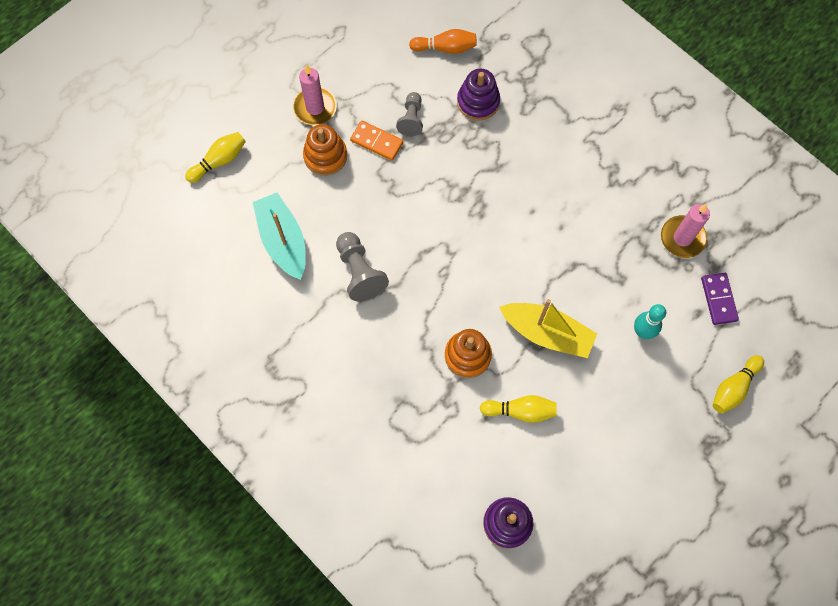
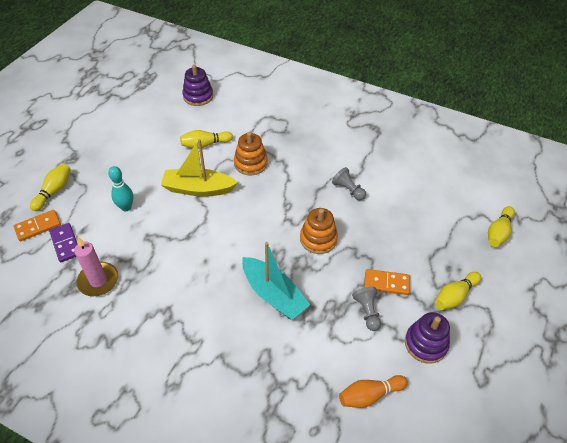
camera: 160 degrees right, 20 degrees down
turquoise boat [253,192,306,280] -> turquoise boat moved to [242,242,310,320]
pink candle [293,64,337,125] -> yellow bowling pin [435,272,481,310]
orange stacking toy [303,124,347,176] -> orange stacking toy moved to [300,208,338,254]
grey pawn [336,232,389,301] -> grey pawn [332,167,366,200], size x0.67
purple stacking toy [457,69,500,121] -> purple stacking toy moved to [405,312,450,364]
none -> orange domino [13,210,61,242]

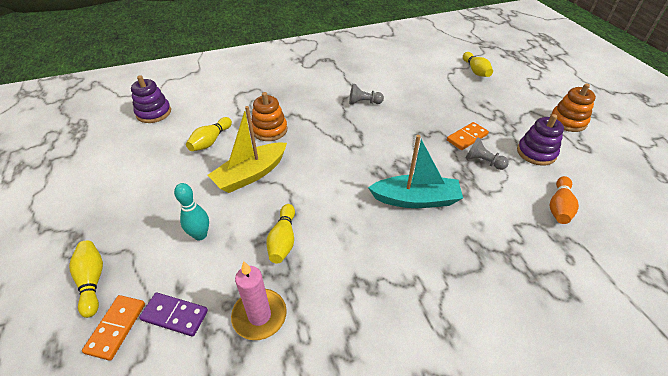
camera: 45 degrees left, 5 degrees down
orange stacking toy [300,208,338,254] -> orange stacking toy moved to [550,84,596,132]
yellow bowling pin [435,272,481,310] -> yellow bowling pin moved to [266,204,295,263]

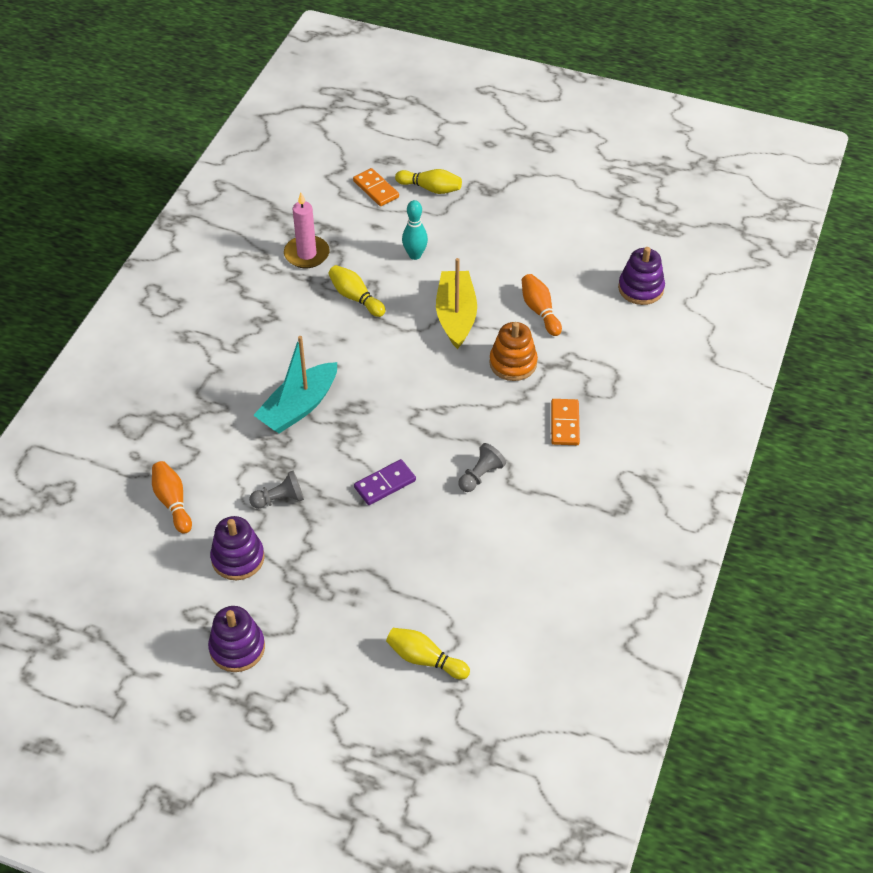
camera: 130 degrees right, 5 degrees up
purple domino [139,292,208,337] -> purple domino moved to [354,459,416,505]
yellow bowling pin [186,117,232,151] -> orange bowling pin [522,274,562,336]
orange domino [447,122,489,150] -> orange domino moved to [551,399,580,445]
orange stacking toy [550,84,596,132] -> purple stacking toy [208,606,265,672]

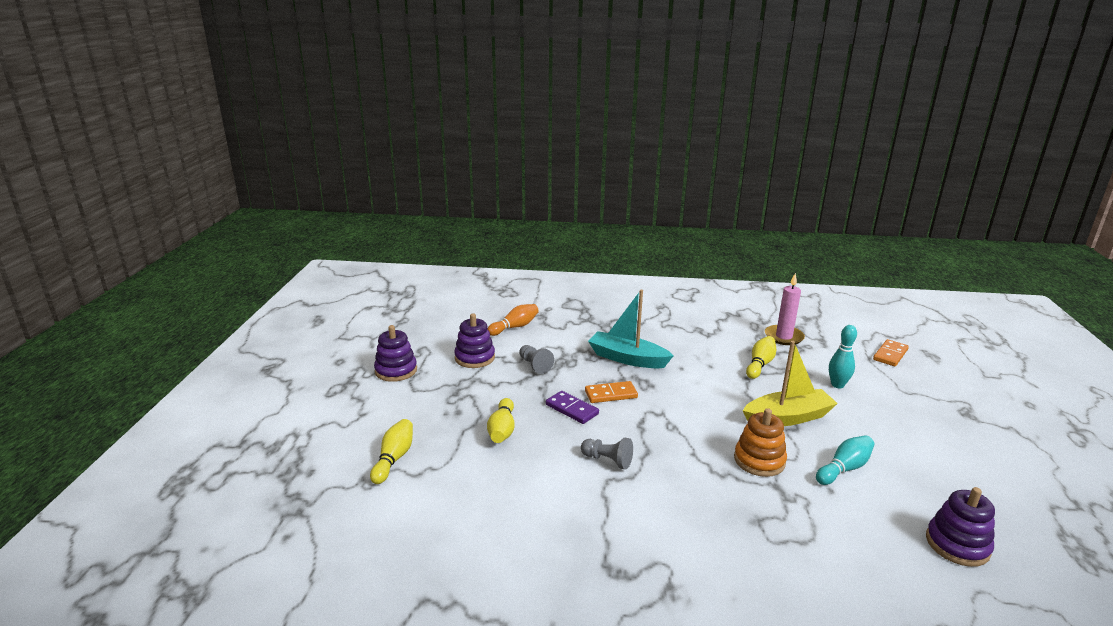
camera: 75 degrees right, 25 degrees down
yellow bowling pin [395,169,462,194] -> yellow bowling pin moved to [487,398,515,443]
orange bowling pin [522,274,562,336] -> turquoise bowling pin [816,435,874,485]
orange domino [551,399,580,445] -> orange domino moved to [585,381,638,403]

